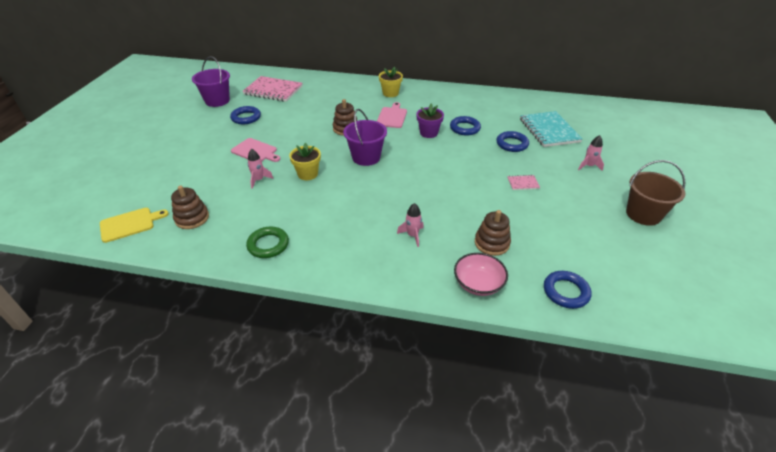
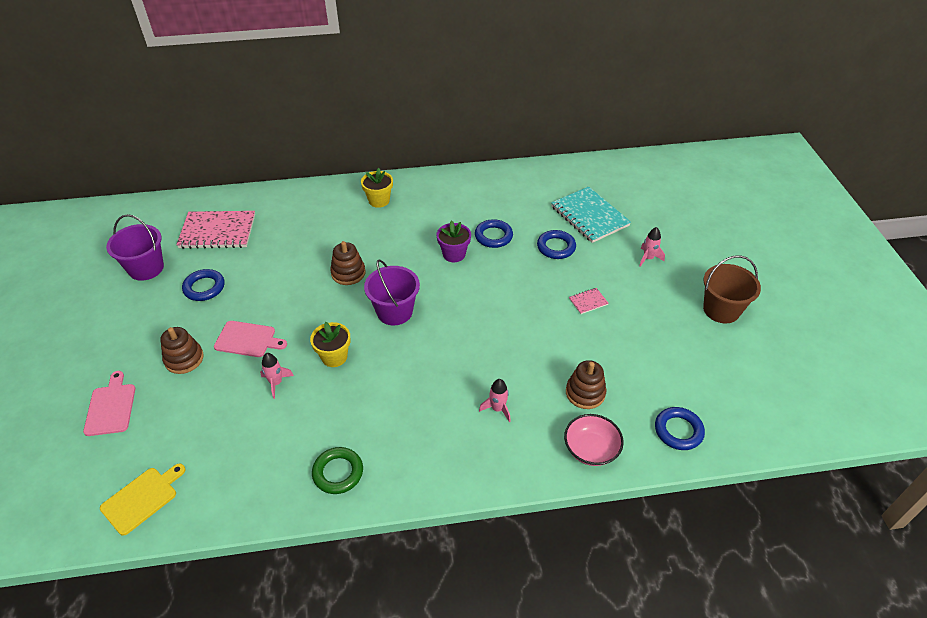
camera: 20 degrees left, 5 degrees up
brown stacking toy [171,185,209,229] -> brown stacking toy moved to [160,327,204,374]
pink cutting board [377,102,407,128] -> pink cutting board moved to [83,371,135,436]

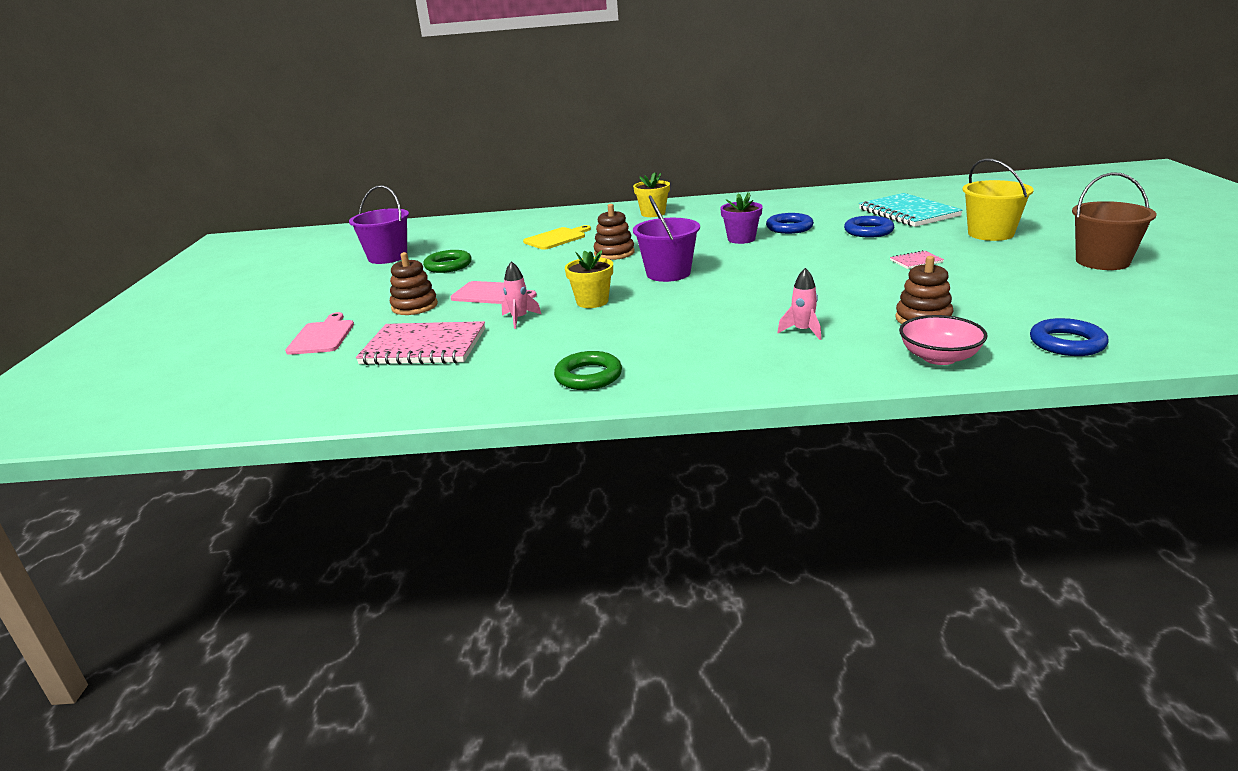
camera: 10 degrees right, 20 degrees down
yellow cutting board [100,463,186,536] -> yellow cutting board moved to [523,225,591,250]
pink notebook [176,211,255,249] -> pink notebook moved to [356,321,485,365]
blue ring [182,269,225,301] -> green ring [423,250,472,273]
pink rocket [639,227,665,267] -> yellow bucket [962,159,1034,241]

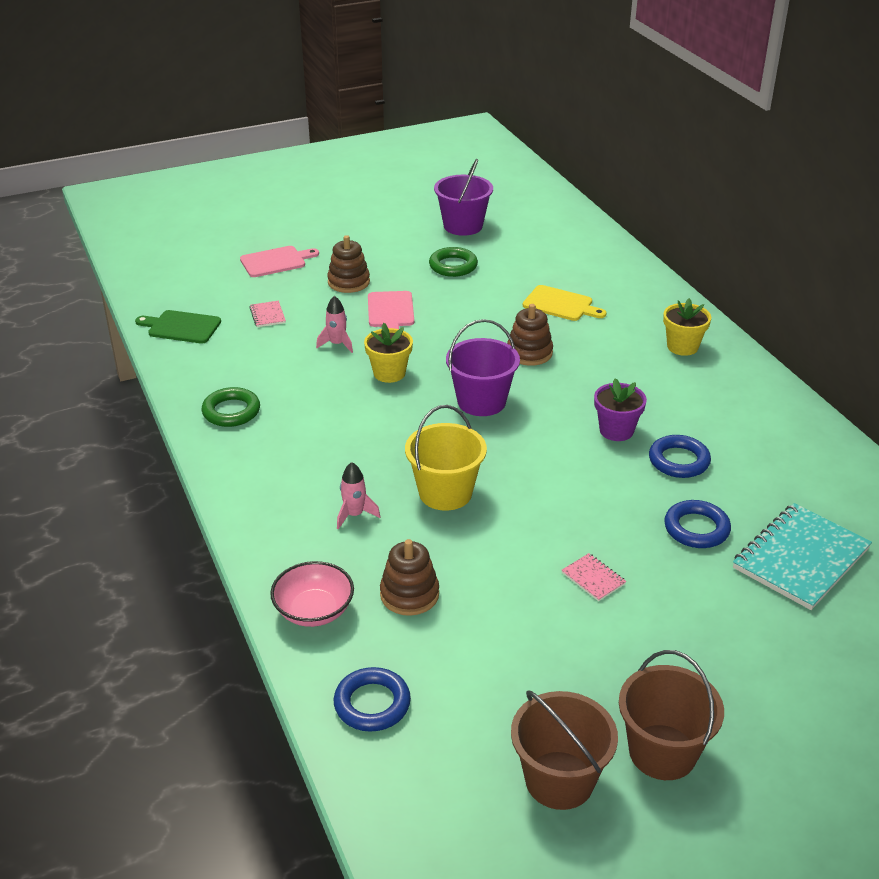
camera: 65 degrees right, 10 degrees up
pink notebook [356,321,485,365] -> pink notebook [249,301,286,327], size x0.43
yellow bucket [962,159,1034,241] -> yellow bucket moved to [405,405,487,511]
none -> green cutting board [135,310,221,343]
none -> brown bucket [511,690,618,810]

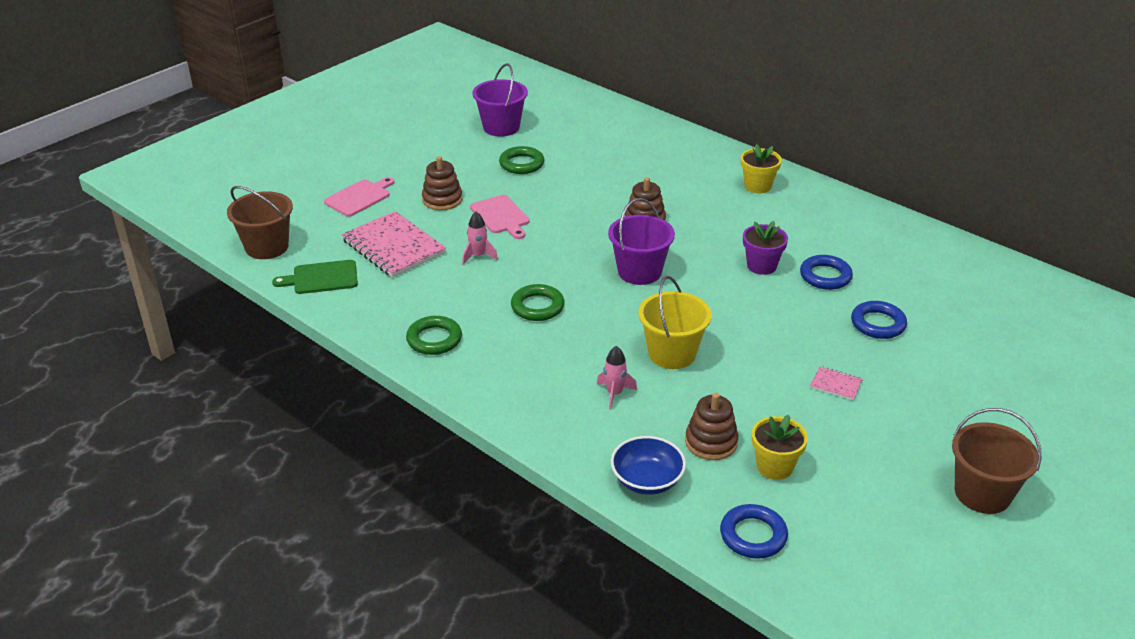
camera: 25 degrees left, 0 degrees up
pink notebook [249,301,286,327] -> pink notebook [341,211,446,278], size x2.31
pink bowl [270,561,354,627] -> blue bowl [611,436,686,495]
yellow flower pot [364,323,413,383] -> yellow flower pot moved to [752,414,808,480]
brown bucket [511,690,618,810] -> brown bucket moved to [227,186,293,259]
yellow cutting board [523,285,607,321] -> none
turquoise notebook [733,503,872,610] -> none
none -> green ring [511,284,565,321]

